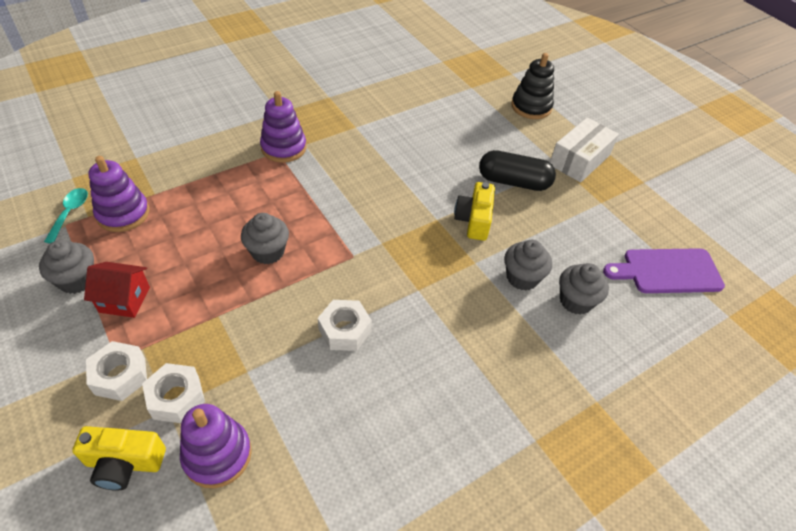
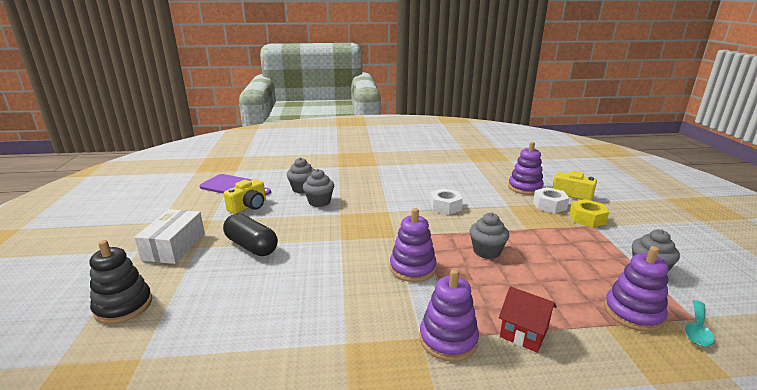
camera: 150 degrees left, 25 degrees down
red house [84,262,150,318] -> red house moved to [499,286,557,353]
white nut [86,341,147,401] -> yellow nut [569,199,609,228]
yellow camera [454,182,495,241] -> yellow camera moved to [224,179,266,214]
white box [550,117,619,183] -> white box turned 60 degrees counterclockwise [134,209,205,264]
none -> purple stacking toy [390,208,437,282]

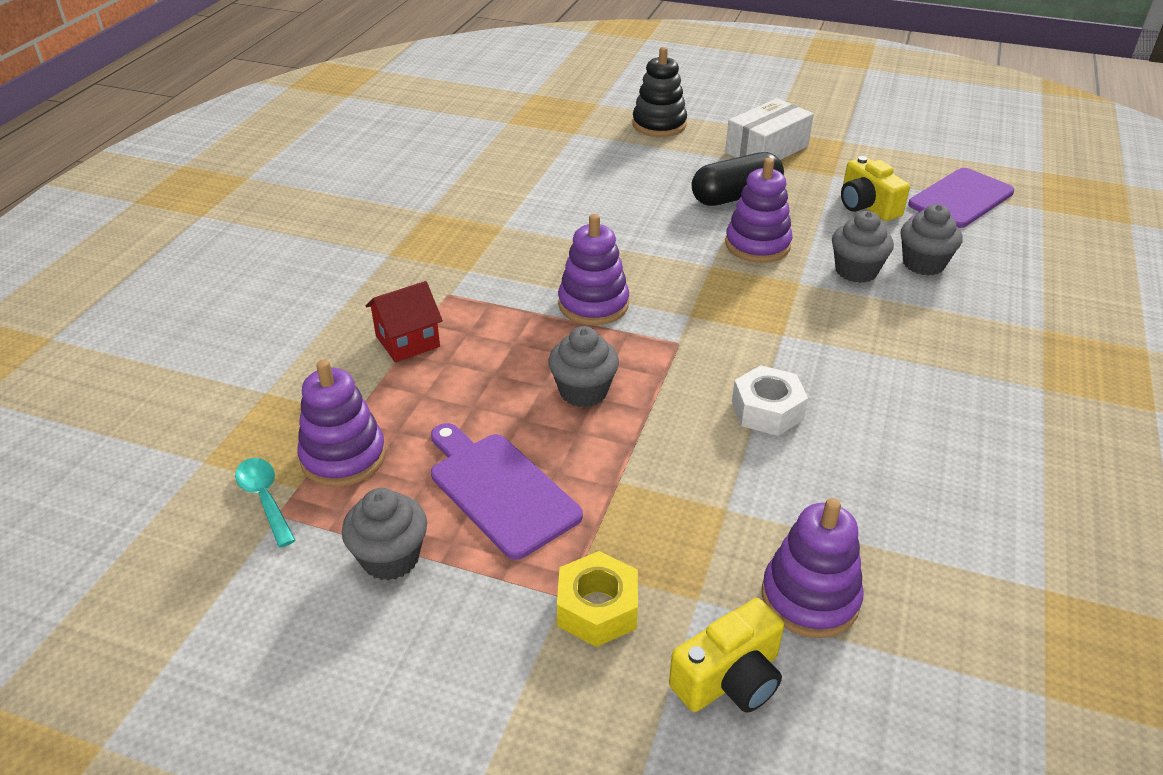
camera: 115 degrees right, 15 degrees up
white box [134,209,205,264] -> white box turned 75 degrees counterclockwise [725,98,814,160]
purple stacking toy [420,269,479,362] -> purple stacking toy moved to [725,158,792,263]
white nut [533,187,569,214] -> none
none -> purple cutting board [431,423,583,560]

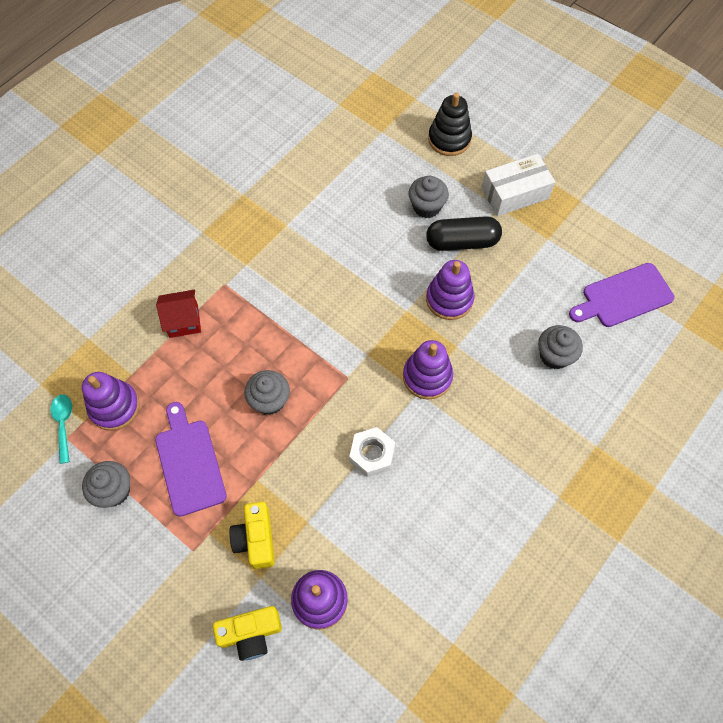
camera: 20 degrees right, 25 degrees up
yellow nut [557,551,638,647] -> none
purple stacking toy [558,214,629,325] -> purple stacking toy moved to [403,340,453,399]
grey cupcake [832,211,894,283] -> grey cupcake moved to [408,176,449,218]
yellow camera [841,156,910,221] -> yellow camera moved to [230,502,275,569]

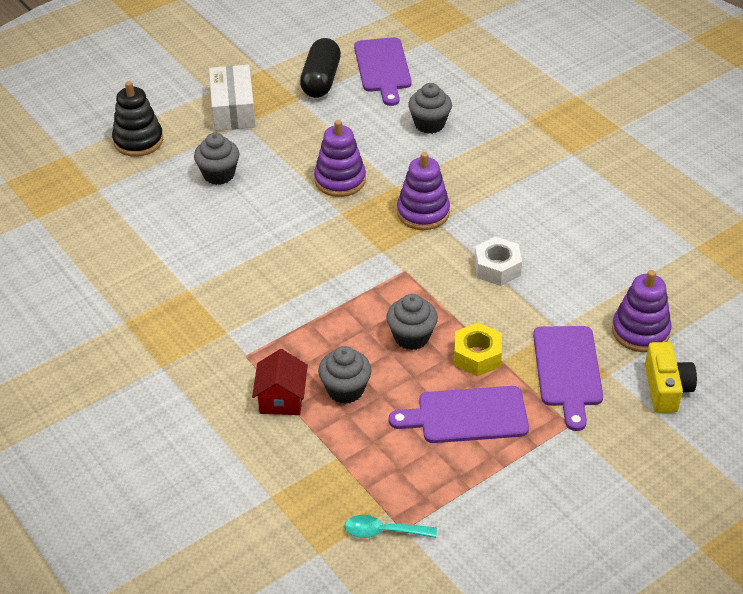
camera: 75 degrees left, 20 degrees down
purple stacking toy [82,372,140,431] -> none
grey cupcake [82,461,130,508] -> grey cupcake moved to [318,346,372,404]
yellow camera [230,502,275,569] -> purple cutting board [533,326,603,431]
black capsule [426,216,502,251] -> black capsule moved to [300,38,341,98]
none -> yellow nut [454,322,502,376]

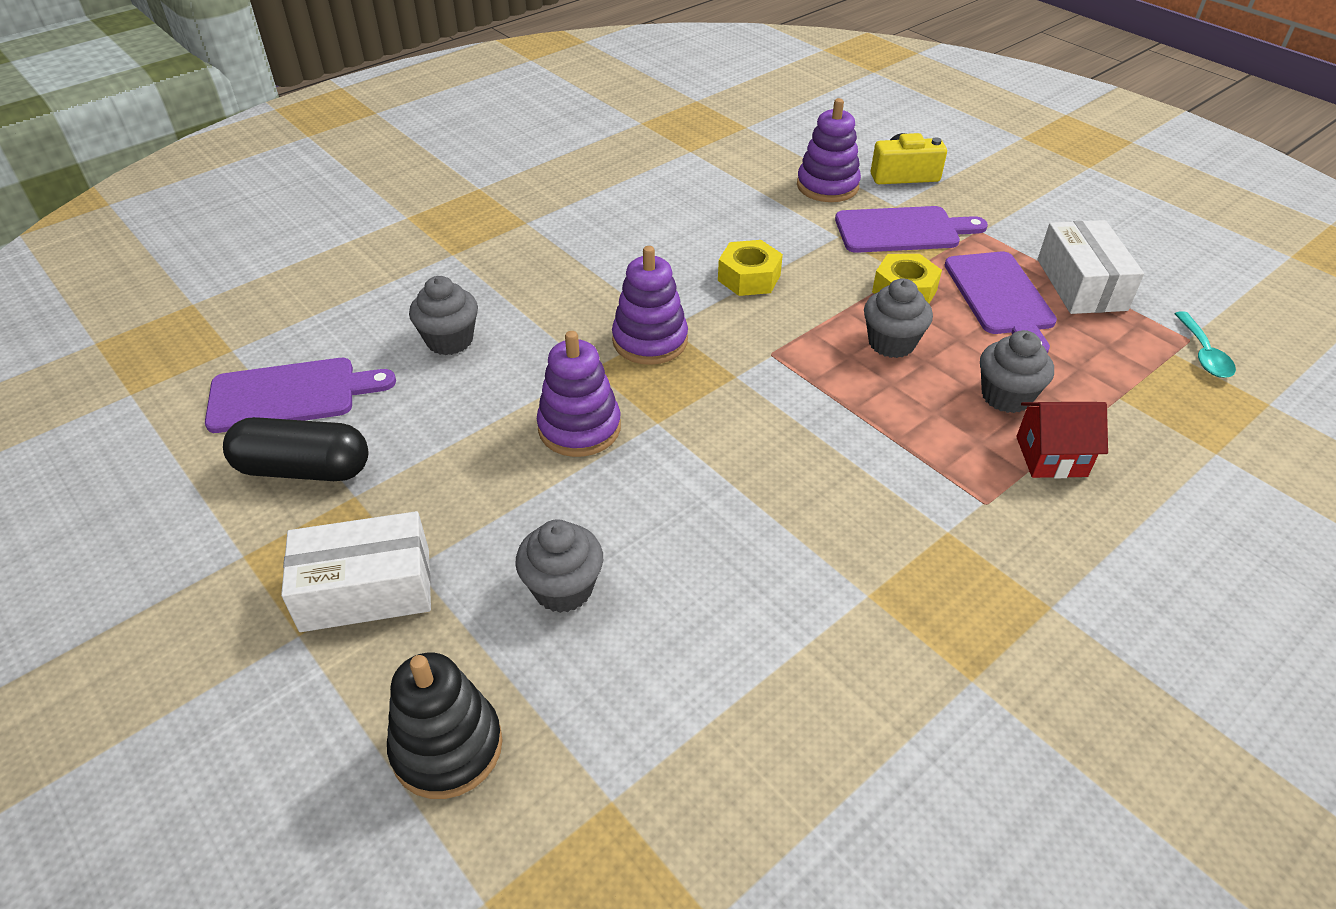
camera: 95 degrees left, 0 degrees up
white nut [474,236,522,286] -> yellow nut [718,240,783,296]
none -> white box [1038,220,1144,314]

